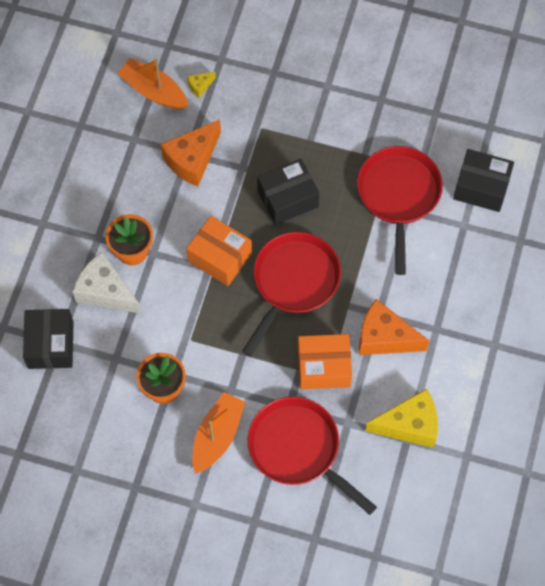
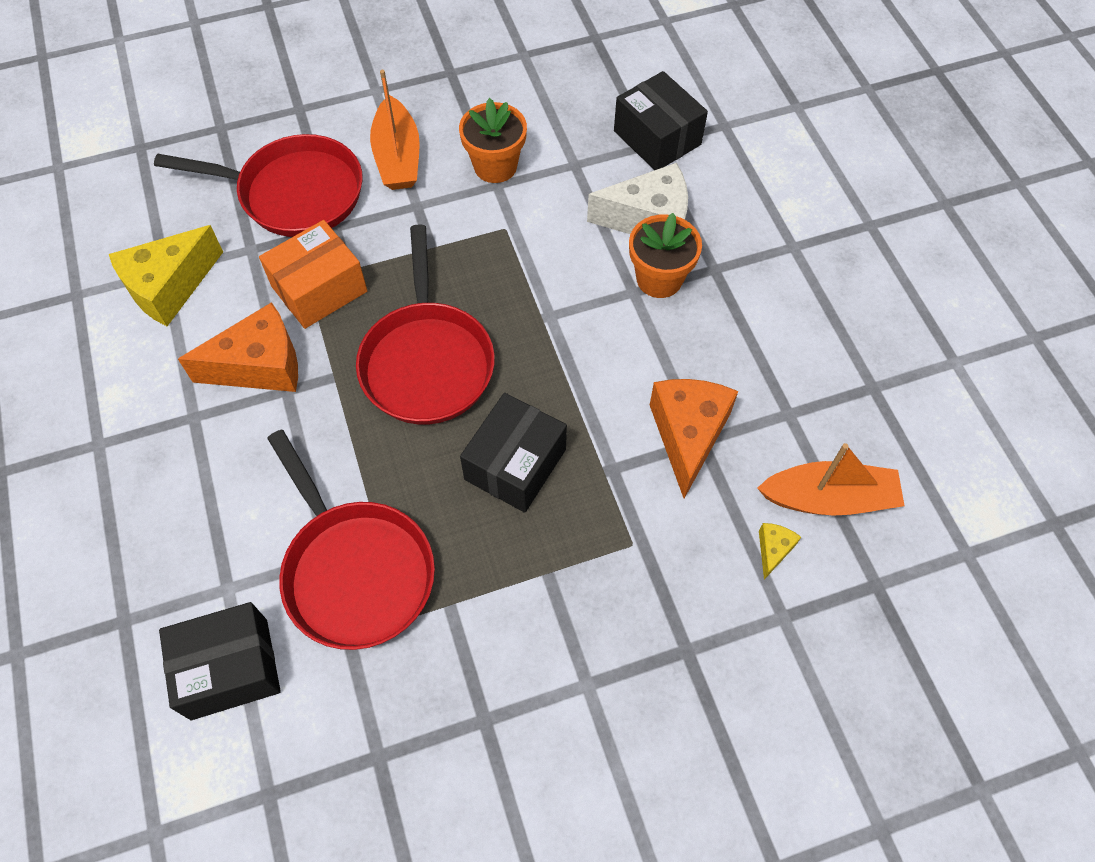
camera: 145 degrees right, 5 degrees down
orange box [186,216,252,286] -> none

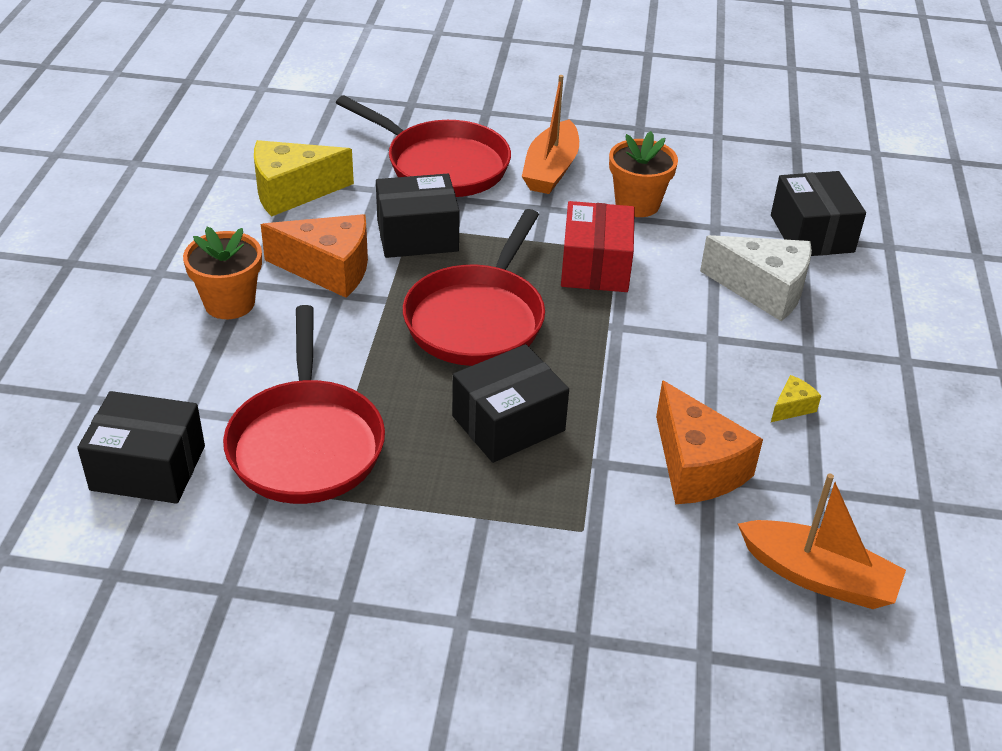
camera: 25 degrees right, 20 degrees down
orange box [259,220,367,329] -> black box [376,174,460,258]
orange flower pot [629,213,702,298] -> orange flower pot moved to [183,227,262,319]
orange cheese [650,379,738,498] -> orange cheese turned 120 degrees clockwise [656,380,763,504]
yellow cheese [759,523,801,580] -> yellow cheese moved to [771,375,821,422]
none -> red box [561,201,635,292]

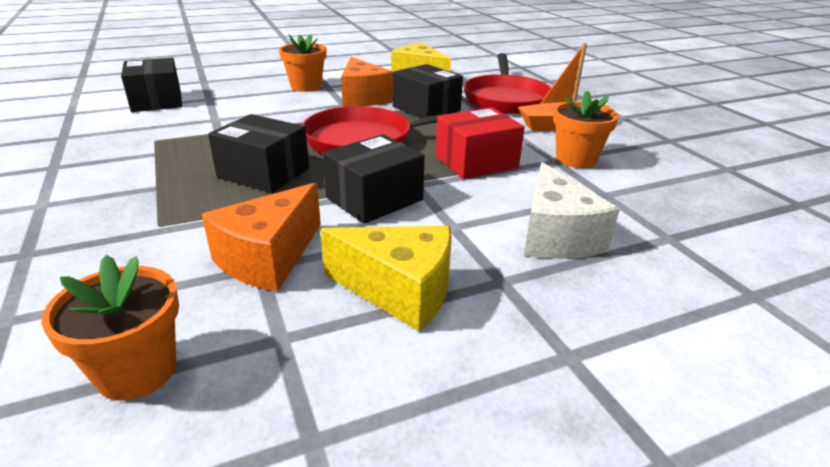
camera: 60 degrees right, 10 degrees down
red pan [223,305,385,504] -> none
orange boat [738,474,906,609] -> orange flower pot [41,255,179,401]
black box [771,171,866,256] -> black box moved to [323,134,425,224]
yellow cheese [771,375,821,422] -> yellow cheese [320,226,452,332], size x2.22

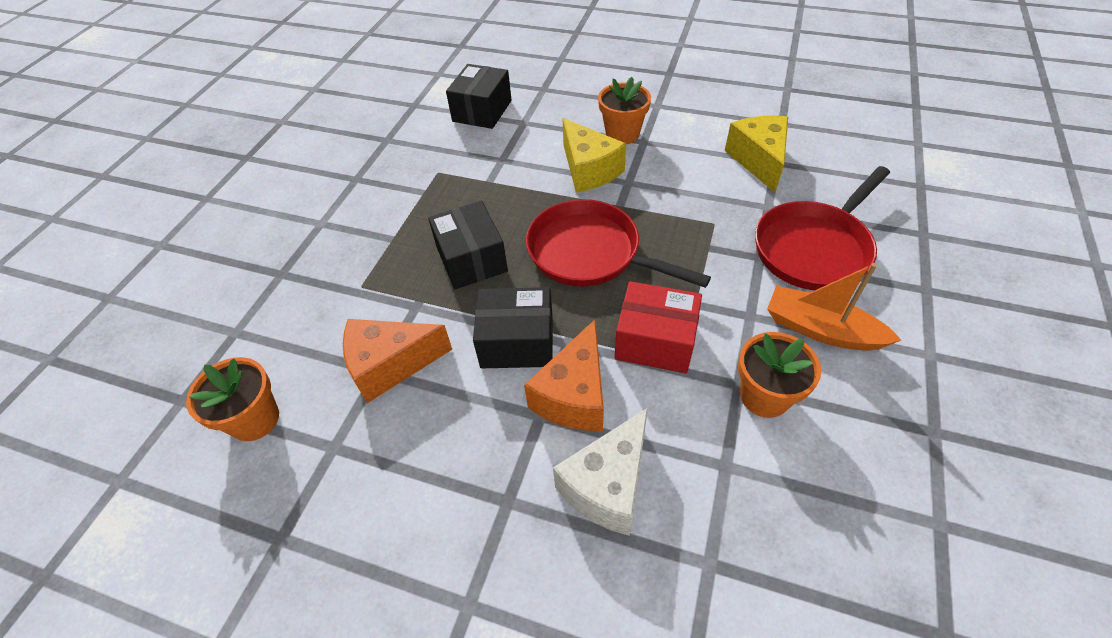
camera: 45 degrees right, 20 degrees up
yellow cheese [320,226,452,332] -> yellow cheese moved to [562,118,626,192]
orange cheese [341,57,393,107] -> orange cheese moved to [524,320,604,431]
black box [393,64,463,119] -> none

